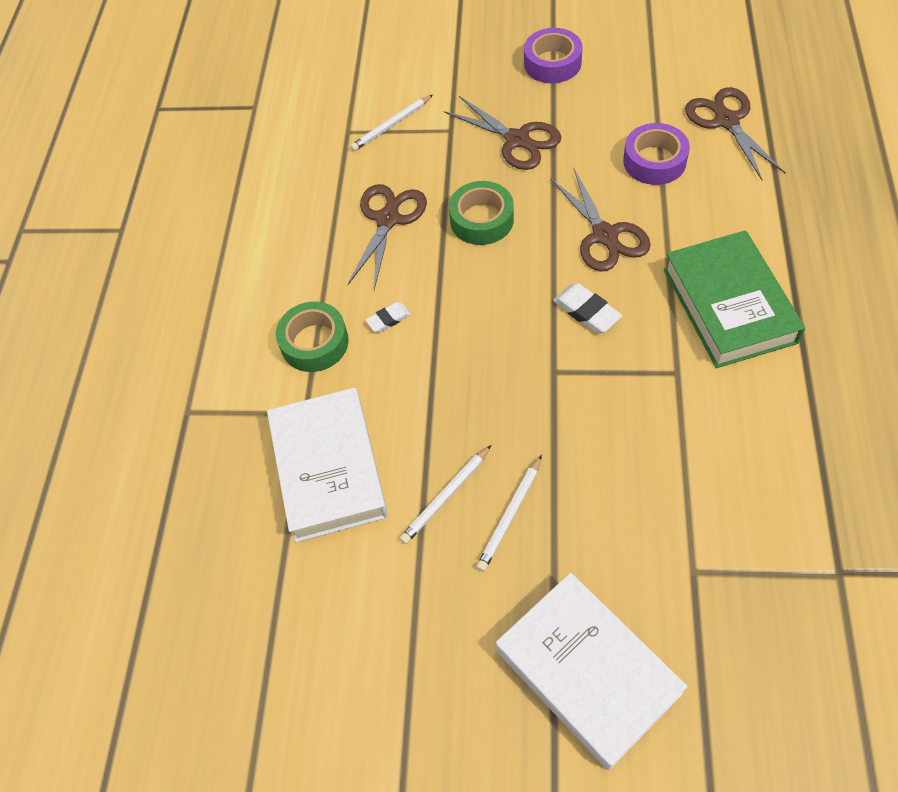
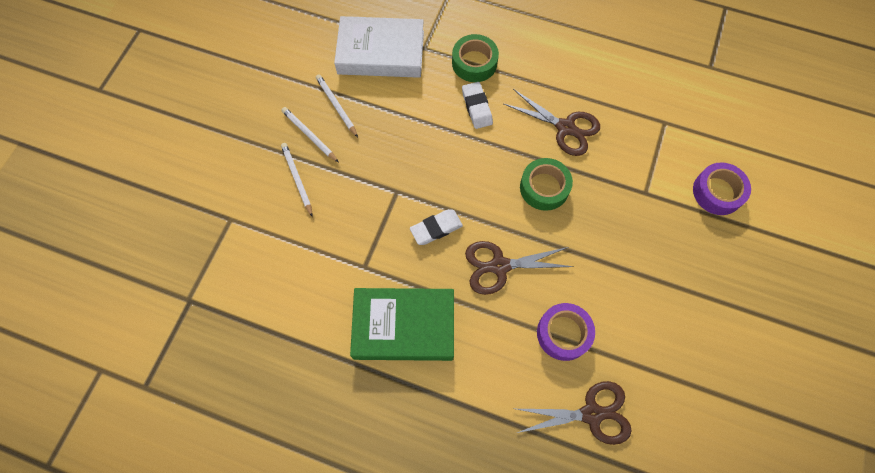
camera: 100 degrees right, 10 degrees up
white pencil [350,95,433,151] -> white pencil moved to [281,143,313,217]
white eraser [365,302,411,332] -> white eraser [462,82,493,129], size x1.56
brown scissors [444,96,561,170] -> none
white book [496,573,688,770] -> none
purple tape [524,28,583,83] -> purple tape moved to [693,162,751,215]

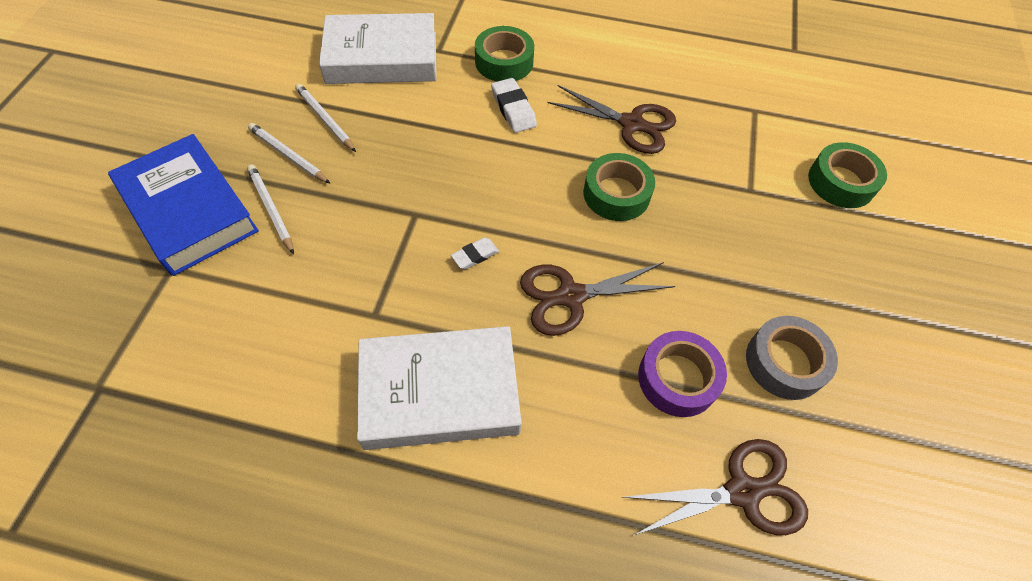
camera: 10 degrees left, 10 degrees down
green book [350,288,454,361] -> white book [357,326,522,450]
white eraser [410,209,463,245] -> white eraser [451,238,499,269], size x0.64
purple tape [693,162,751,215] -> green tape [808,142,887,208]
none -> blue book [108,134,259,276]
none -> grey tape [746,316,838,400]

